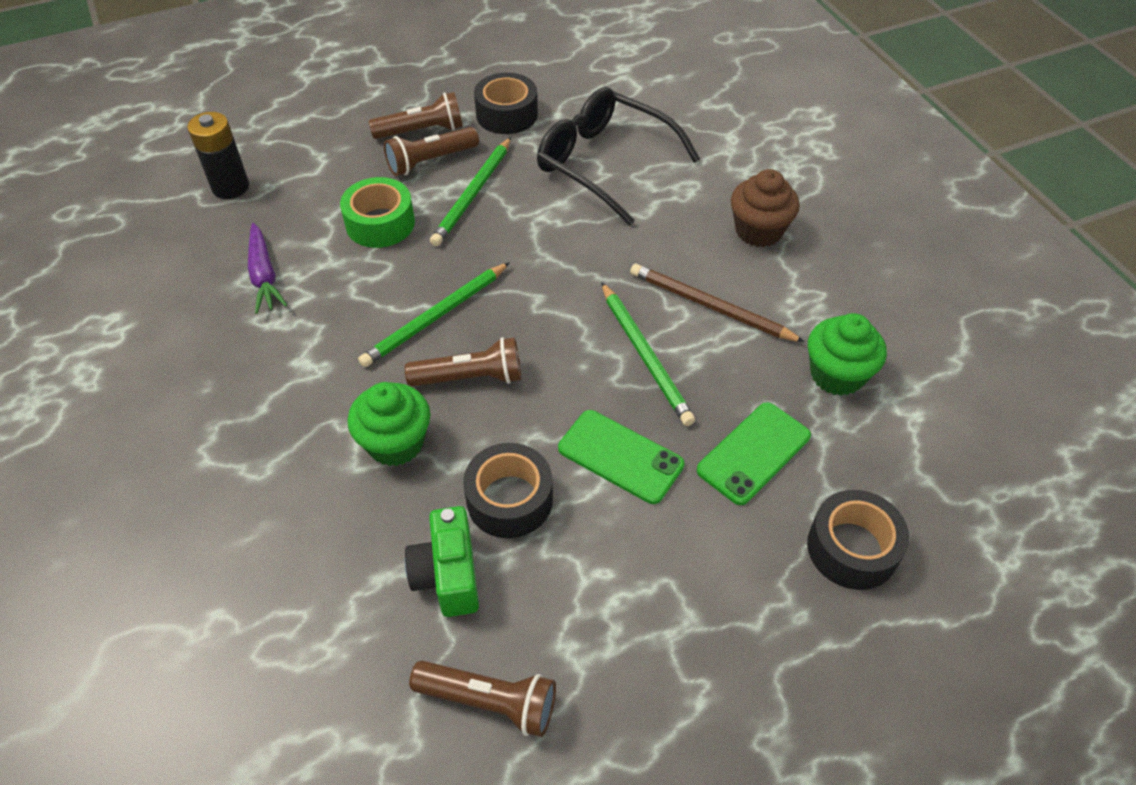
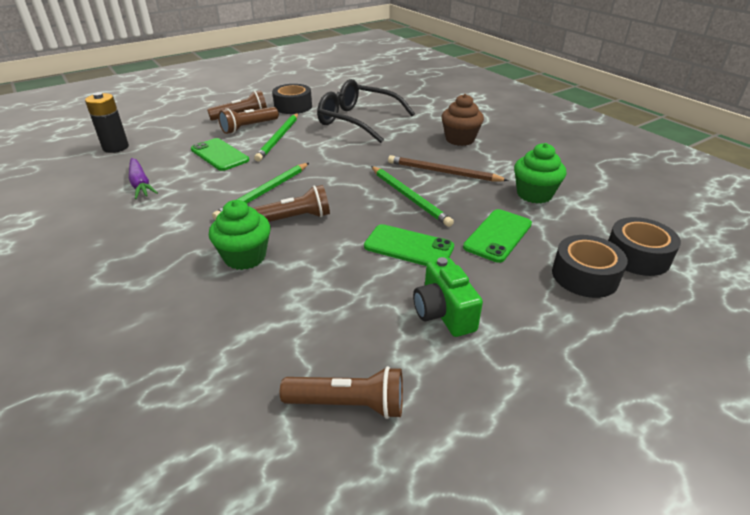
camera: 10 degrees left, 15 degrees down
green tape [340,177,415,248] -> green phone [191,138,249,171]
green camera [405,506,479,617] -> green camera moved to [413,257,483,337]
black tape [463,443,553,538] -> black tape moved to [608,217,681,276]

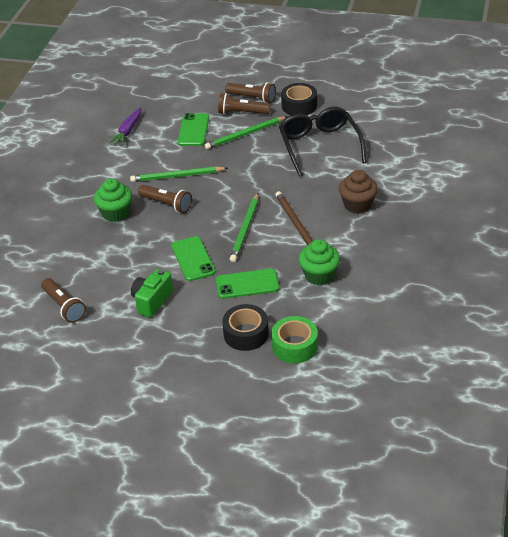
camera: 50 degrees right, 5 degrees up
black battery [85,92,129,153] -> none
black tape [608,217,681,276] -> green tape [271,316,318,364]

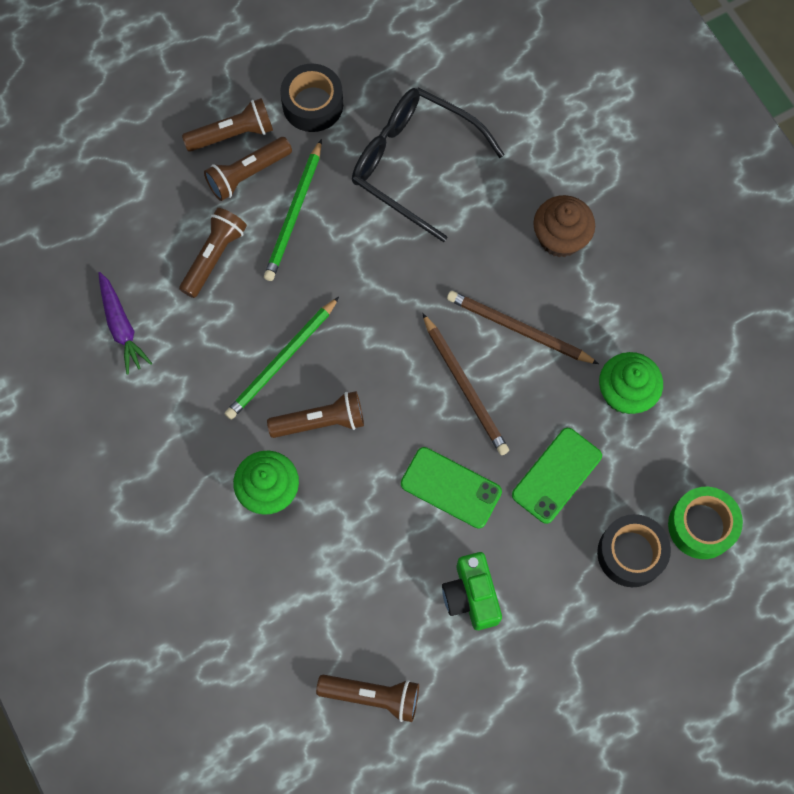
camera: 45 degrees left, 30 degrees up
green phone [178,113,209,146] -> brown flashlight [179,208,247,298]
green pencil [230,193,259,262] -> brown pencil [422,313,509,455]

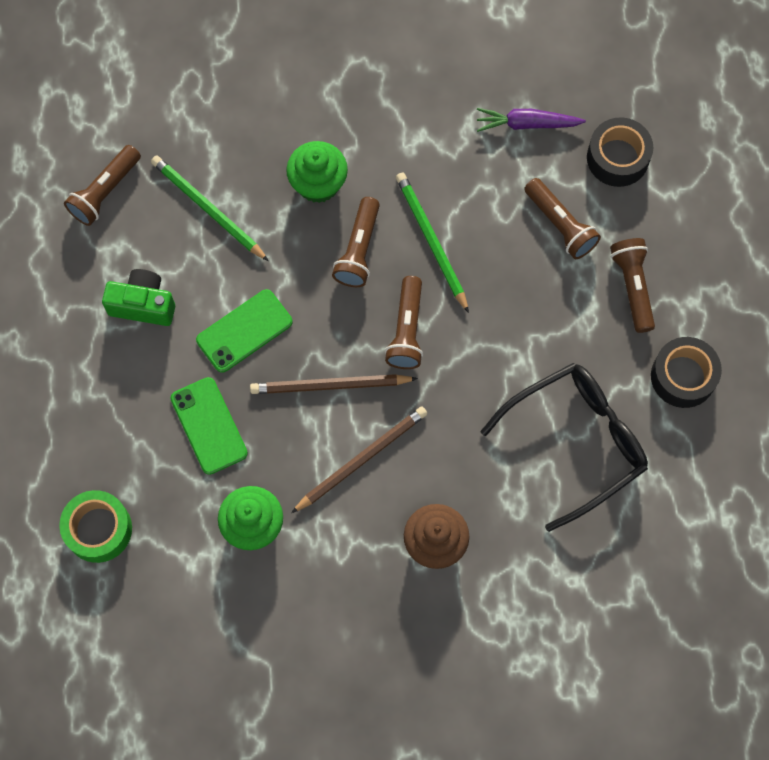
camera: 115 degrees right, 0 degrees up
brown flashlight [182,98,273,152] -> brown flashlight moved to [385,276,423,369]
green pencil [264,139,322,281] -> green pencil moved to [151,155,269,261]
black tape [597,514,671,587] -> black tape moved to [587,117,653,187]

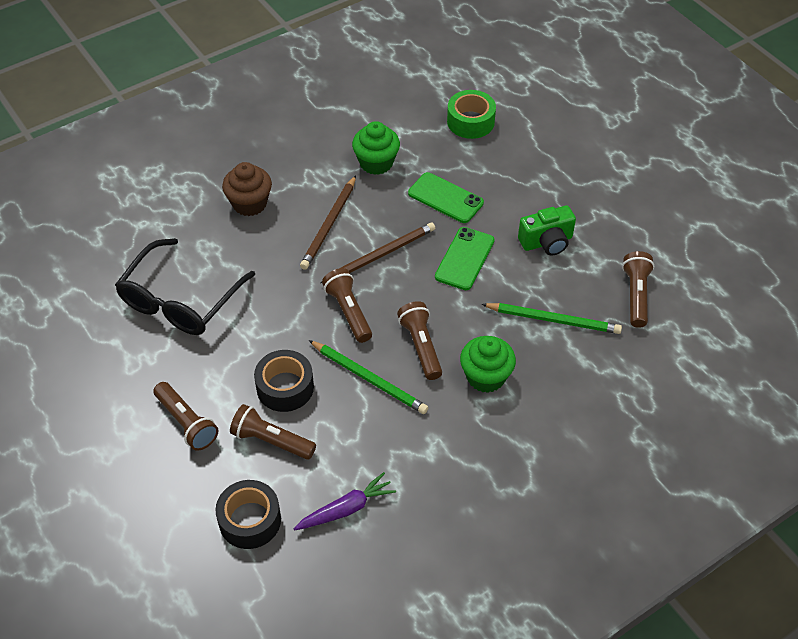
camera: 150 degrees right, 20 degrees down
black tape [651,337,722,408] -> black tape moved to [254,350,314,412]

